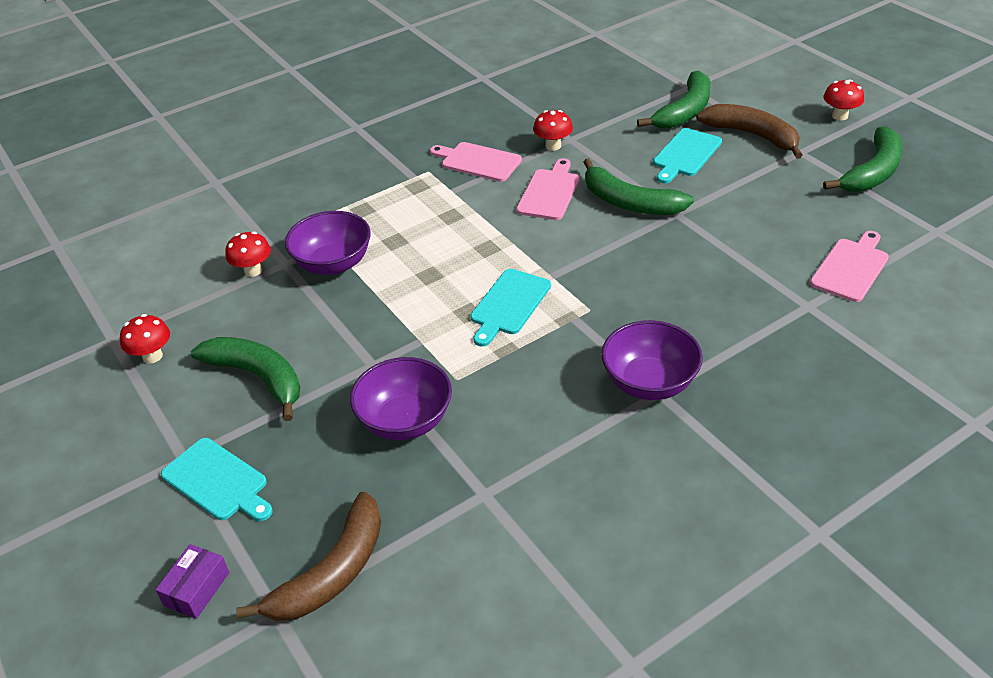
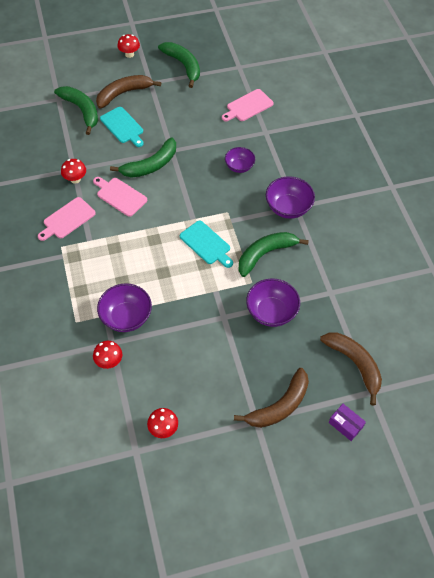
camera: 75 degrees left, 15 degrees up
turquoise cutting board [161,438,273,521] -> brown banana [234,368,309,428]
green banana [191,337,300,421] -> green banana moved to [238,232,309,277]
pink cutting board [810,231,889,302] -> pink cutting board turned 90 degrees counterclockwise [222,89,273,121]
none -> purple bowl [225,147,255,173]

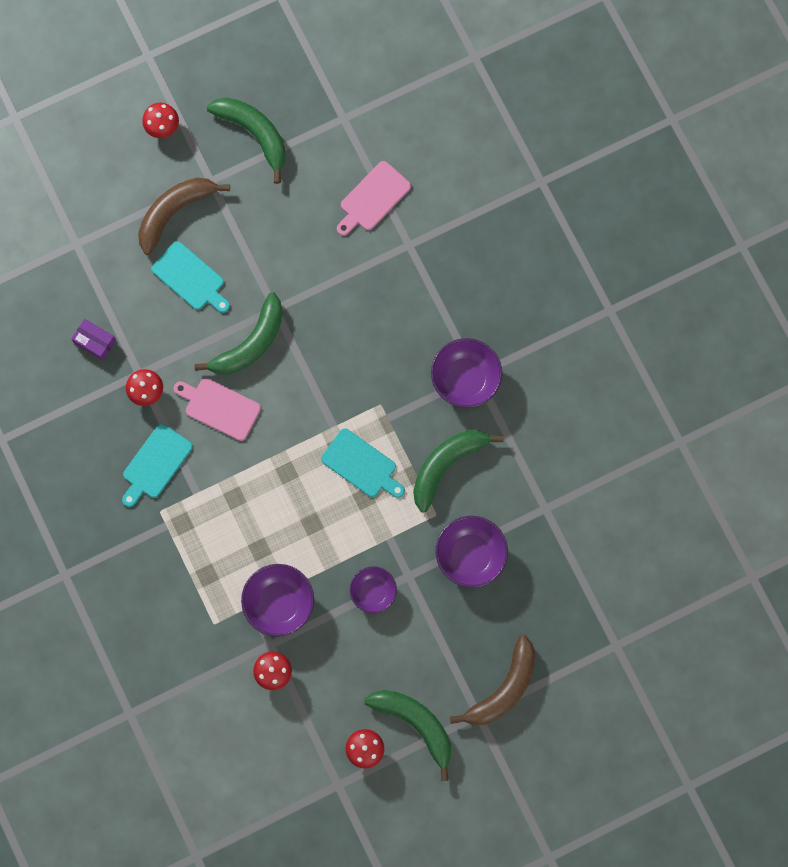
camera: 10 degrees left, 20 degrees up
pink cutting board [38,197,96,241] -> turquoise cutting board [122,424,193,507]
green banana [54,86,98,135] -> green banana moved to [364,690,451,781]
purple bowl [225,147,255,173] -> purple bowl moved to [350,566,397,613]
brown banana [320,333,382,405] -> none
purple box [329,404,366,441] -> purple box moved to [71,319,116,361]

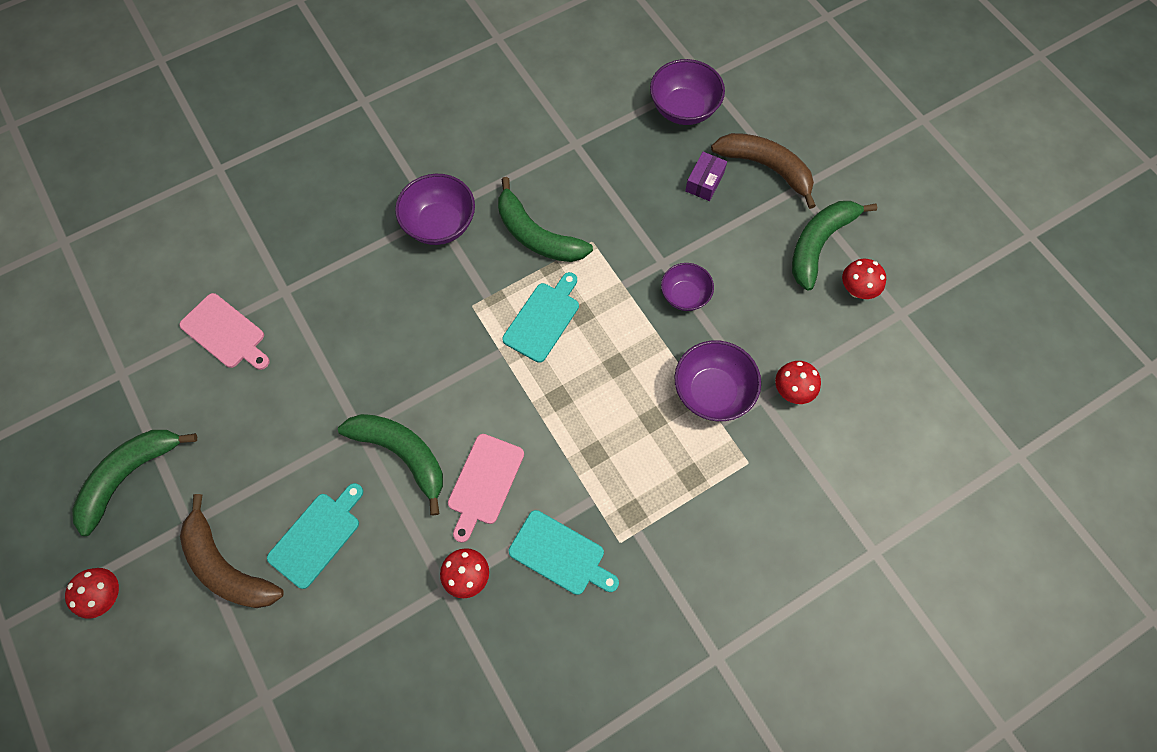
camera: 95 degrees left, 10 degrees down
purple box [71,319,116,361] -> purple box moved to [685,152,727,201]
purple bowl [436,516,508,588] -> purple bowl moved to [650,59,725,125]

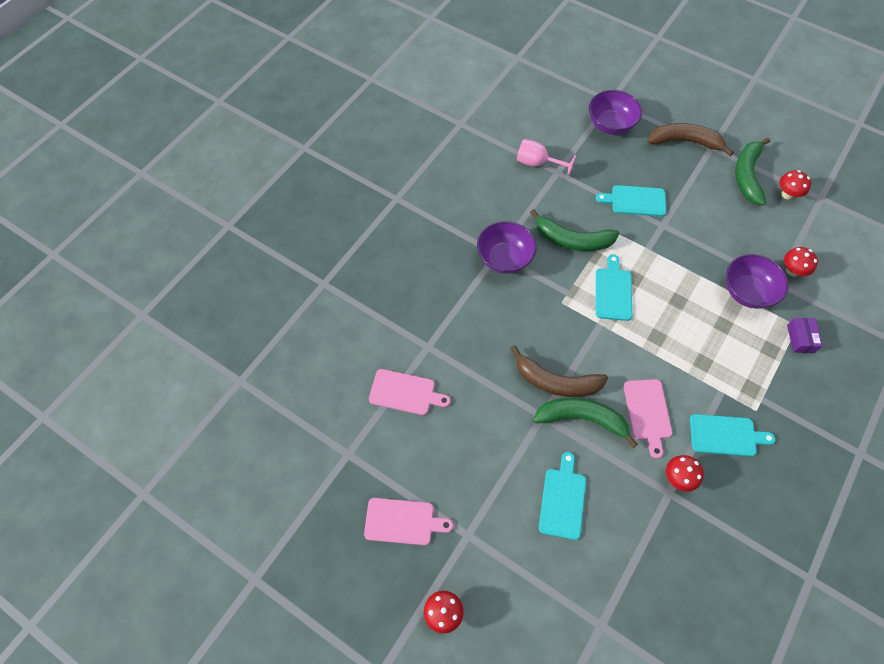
camera: 25 degrees left, 5 degrees down
green banana [72,430,197,536] -> pink cutting board [364,498,453,545]
brown banana [180,494,284,608] -> brown banana moved to [510,345,608,397]
purple bowl [661,263,714,311] -> none
purple box [685,152,727,201] -> purple box moved to [787,318,823,353]
none -> pink goblet [517,139,576,177]
none -> turquoise cutting board [595,185,667,216]

